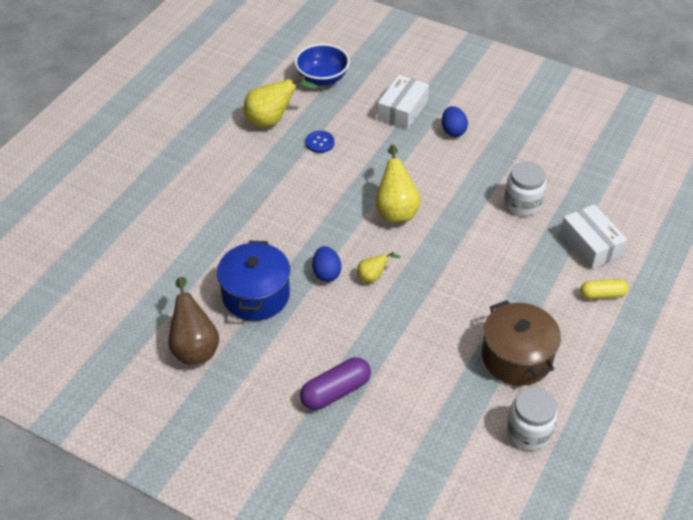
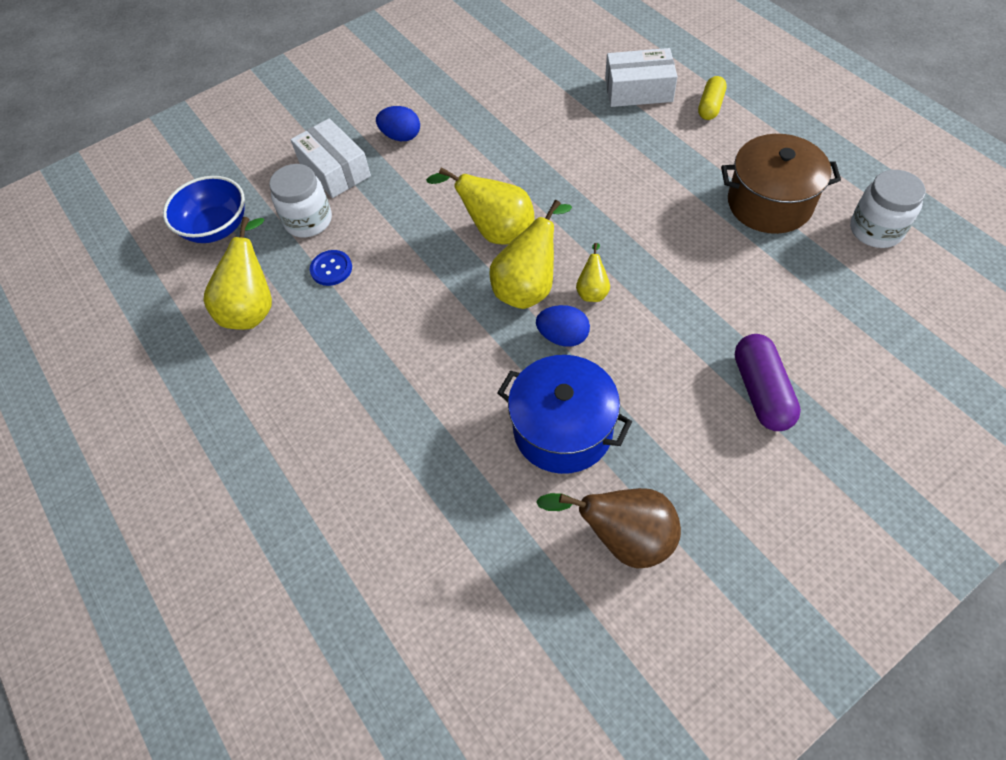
camera: 60 degrees left, 10 degrees up
white jar [504,162,546,216] -> white jar moved to [269,164,332,237]
none -> yellow pear [489,200,572,309]

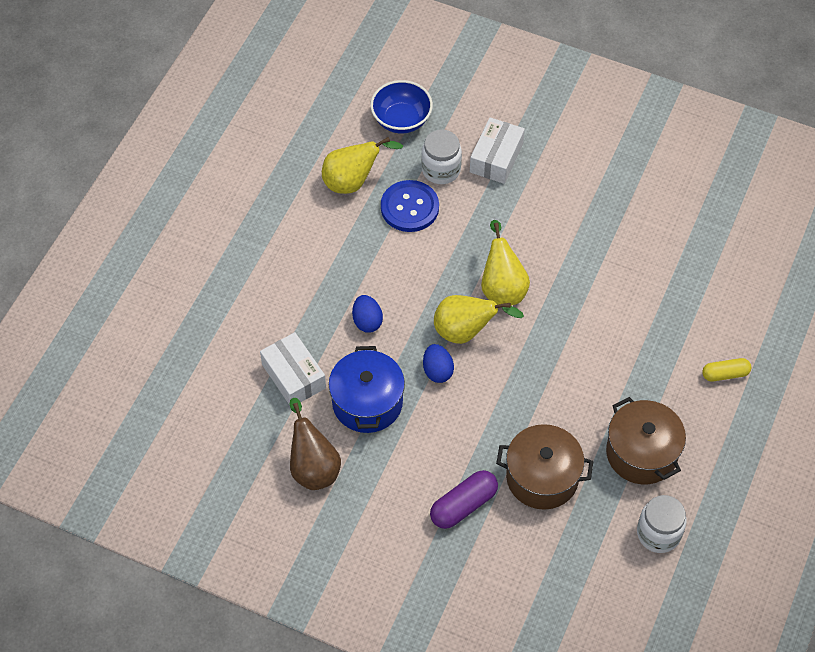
camera: 55 degrees right, 0 degrees up
blue button [310,250,352,286] -> blue button [381,180,439,232], size x1.82
blue egg [376,106,420,141] -> blue egg moved to [352,295,383,333]
yellow pear [576,243,610,302] -> none
white box [605,48,678,107] -> white box moved to [260,332,326,404]
none -> brown pot [496,424,594,510]

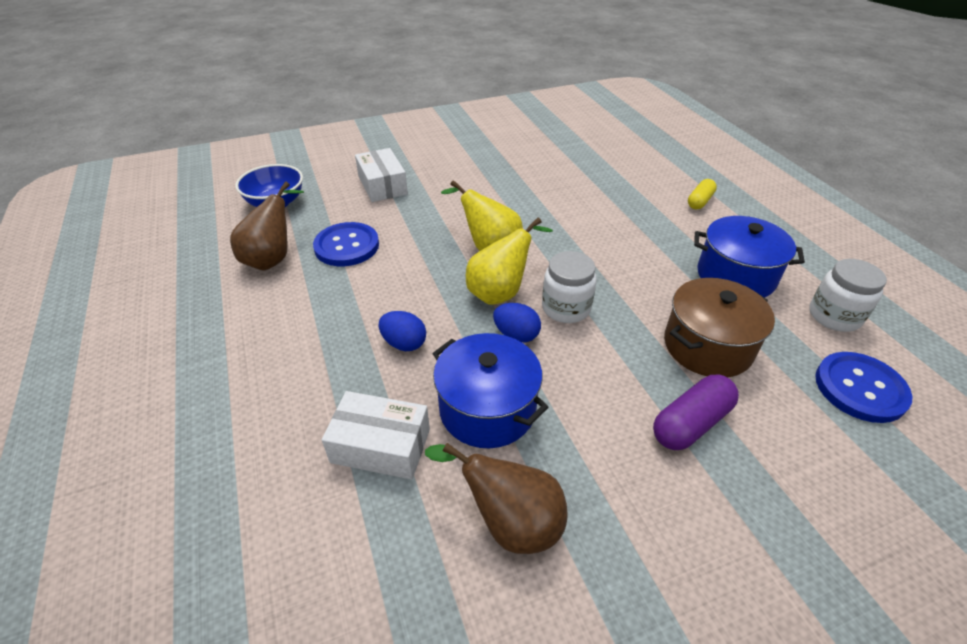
camera: 45 degrees left, 15 degrees down
yellow pear [322,137,403,194] -> brown pear [230,182,304,271]
white jar [421,130,462,184] -> white jar moved to [542,251,597,323]
purple capsule [430,470,498,529] -> purple capsule turned 45 degrees clockwise [653,374,739,450]
brown pot [606,397,686,484] -> blue pot [694,216,805,298]
none -> blue button [815,352,913,423]

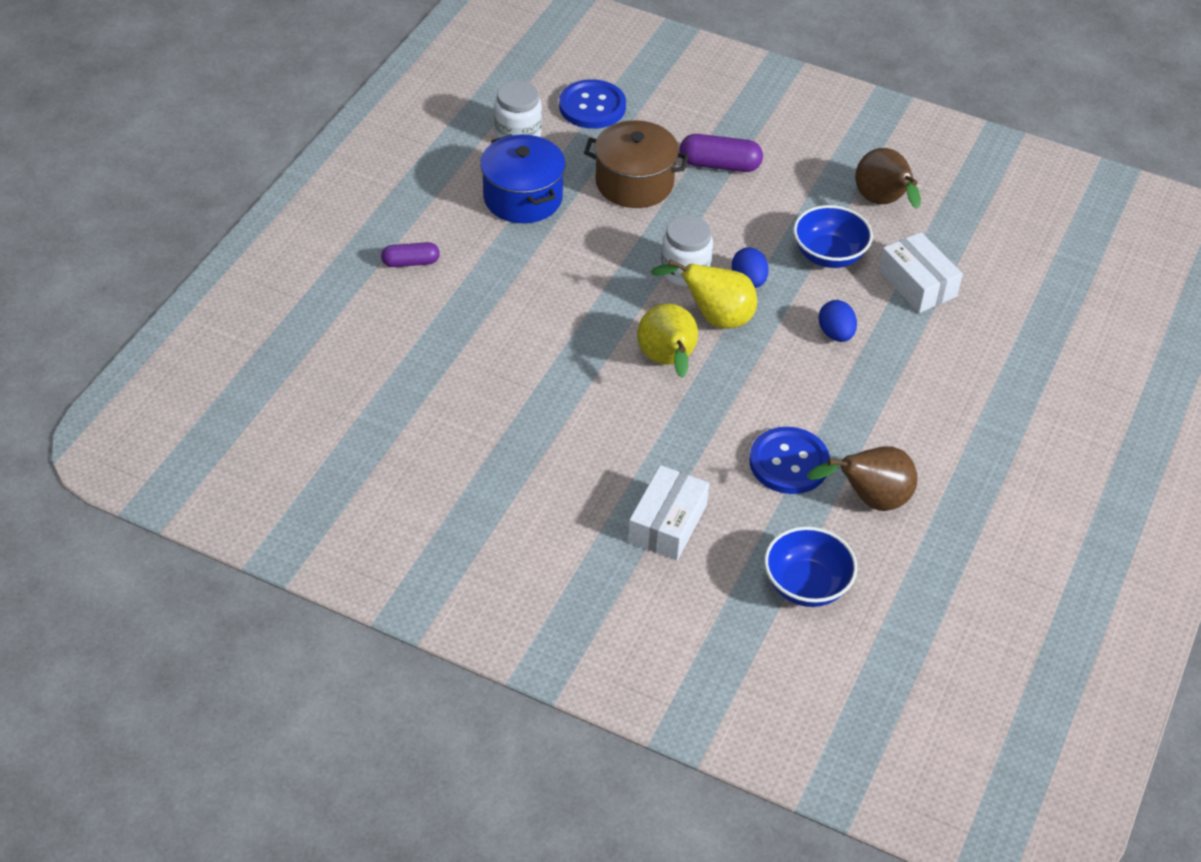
camera: 135 degrees left, 5 degrees up
blue pot [432,333,548,448] -> blue bowl [793,205,873,268]
yellow capsule [688,179,717,209] -> purple capsule [381,242,440,267]

